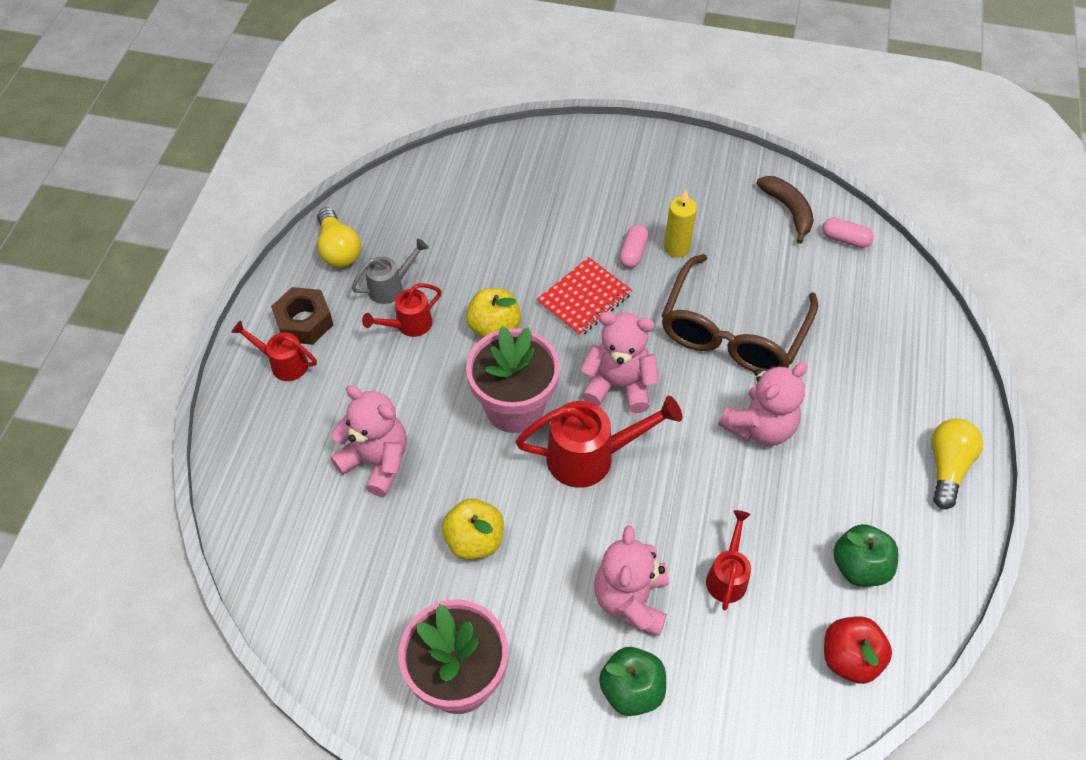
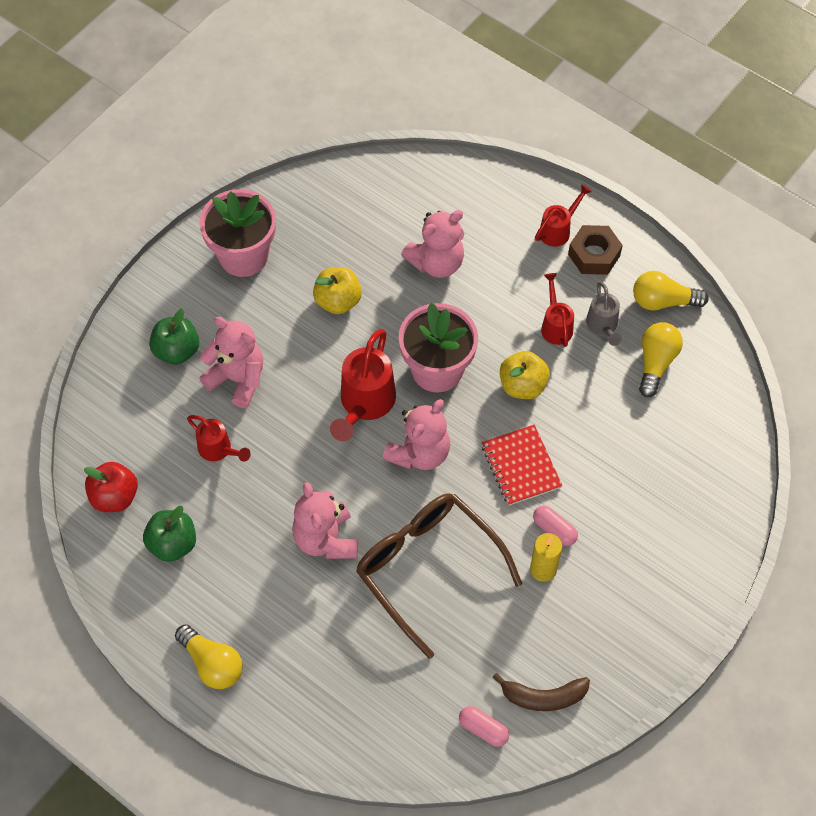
camera: 115 degrees right, 5 degrees up
pink capsule [822,217,874,248] -> pink capsule turned 75 degrees clockwise [459,706,509,747]
none -> yellow light bulb [639,322,683,397]

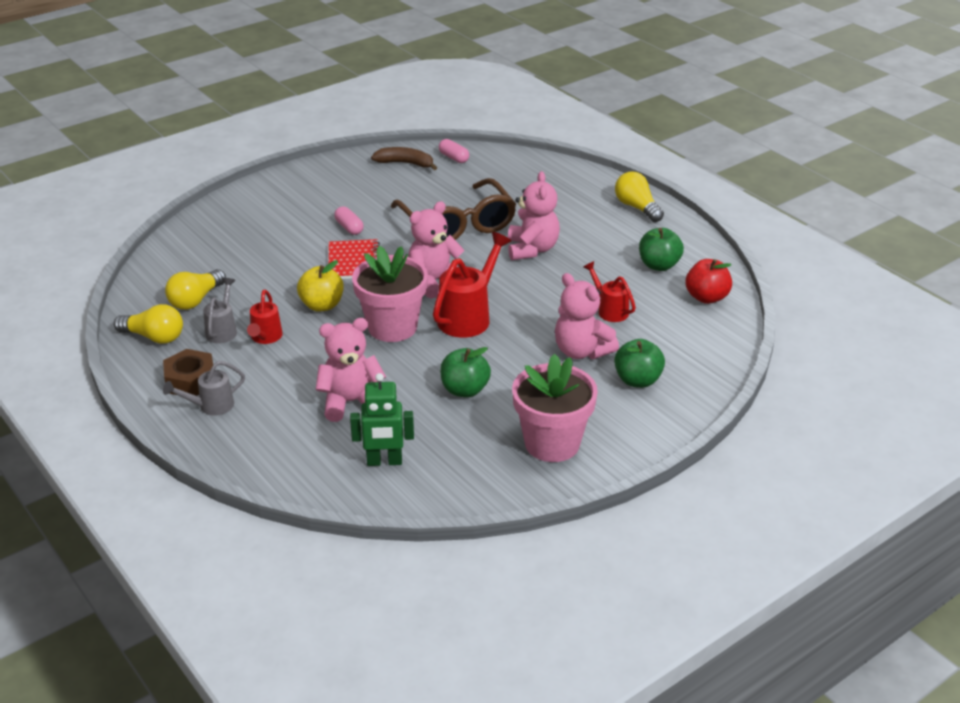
camera: 165 degrees left, 25 degrees down
yellow apple [313,267,362,314] -> green apple [440,347,491,397]
yellow candle [530,533,562,582] -> none
red watering can [535,184,592,247] -> grey watering can [163,361,245,416]
none -> green robot [350,373,414,466]

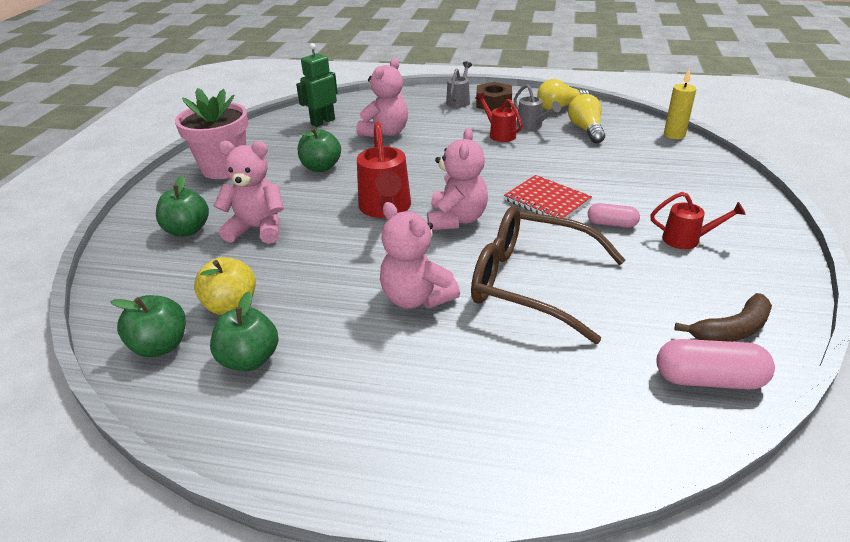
camera: 140 degrees right, 0 degrees up
yellow apple [297,260,344,312] -> yellow apple moved to [194,257,256,315]
pink flower pot [352,246,428,342] -> none
pink capsule [439,139,469,163] -> pink capsule [657,339,775,390], size x1.59
red watering can [583,261,636,322] -> red watering can moved to [650,192,746,249]
yellow light bulb [615,171,664,222] -> none
red apple [686,259,732,304] -> green apple [110,295,186,357]
none -> yellow candle [664,69,696,139]

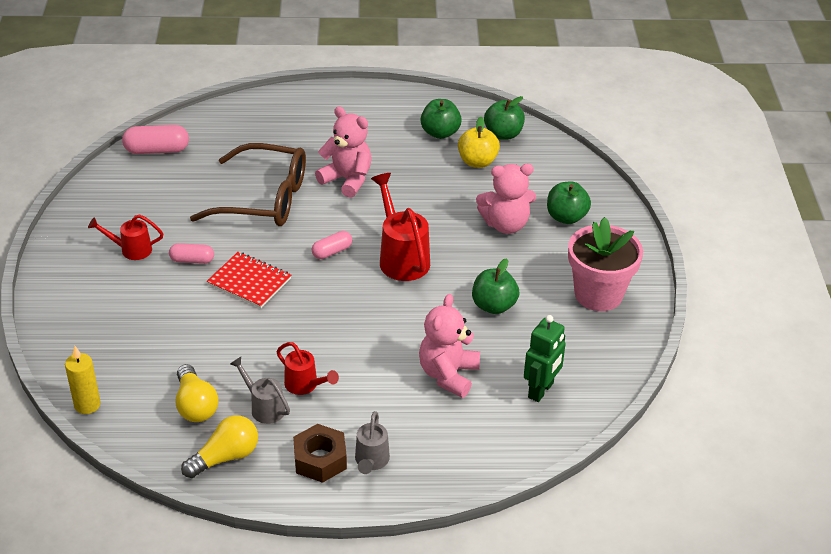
camera: 165 degrees right, 5 degrees up
pink teddy bear [427,128,488,230] -> pink capsule [312,231,352,259]
brown banana [674,293,772,342] -> none

